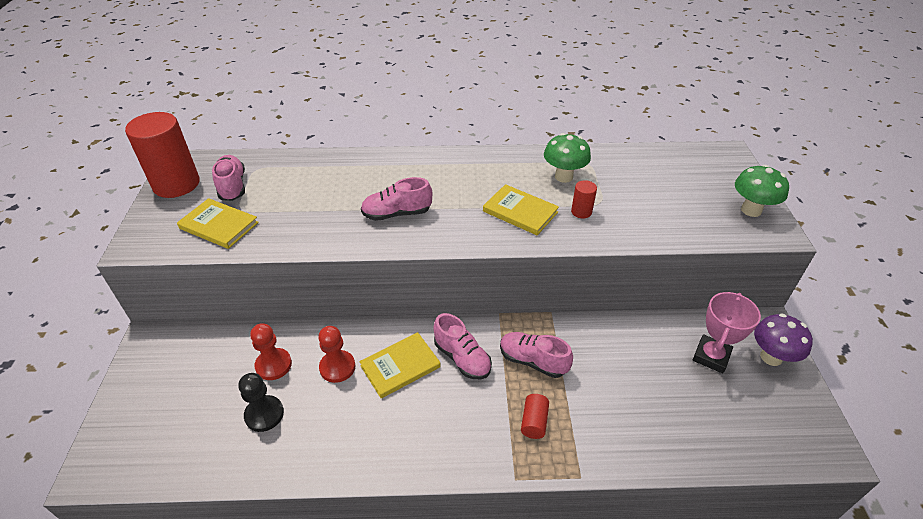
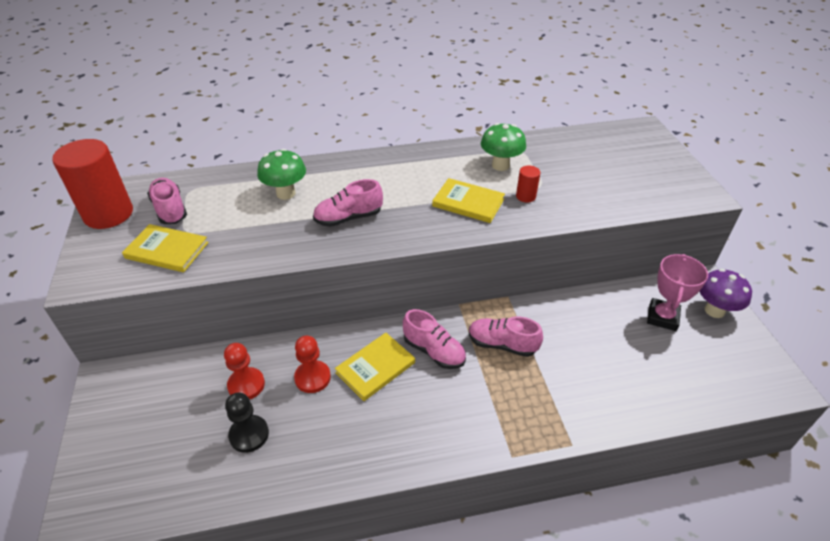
camera: 10 degrees left, 0 degrees up
red cylinder [521,394,549,439] -> none
green mushroom [735,165,789,217] -> green mushroom moved to [257,149,306,200]

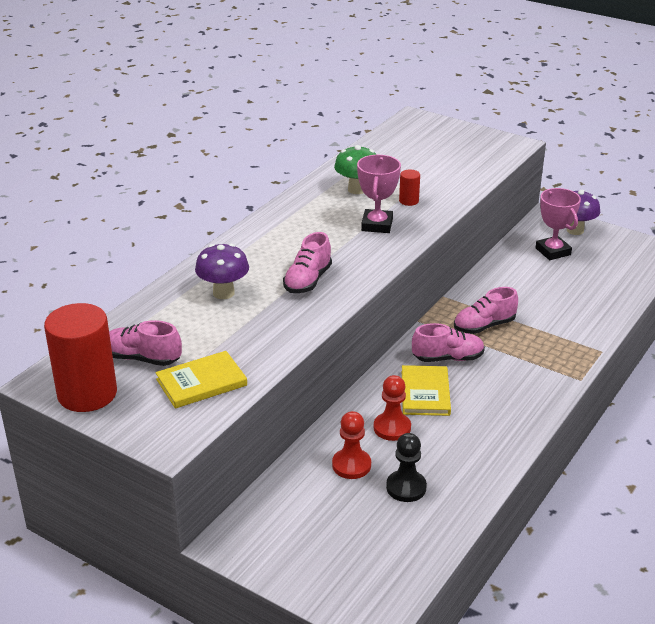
camera: 45 degrees left, 10 degrees down
green mushroom [257,149,306,200] -> purple mushroom [195,244,249,299]
yellow book [432,178,505,223] -> pink trophy [357,155,401,233]

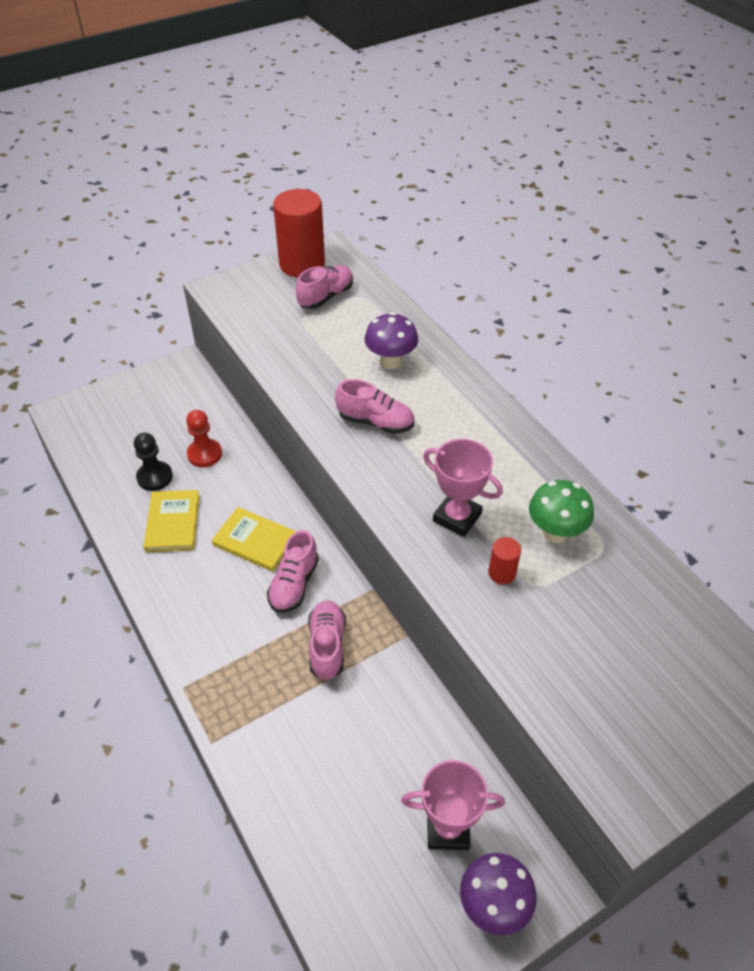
camera: 115 degrees right, 15 degrees up
yellow book [155,351,247,409] -> yellow book moved to [143,490,200,552]
pink shoe [283,232,332,293] -> pink shoe turned 150 degrees clockwise [335,379,414,434]
red pawn [374,375,411,441] -> none

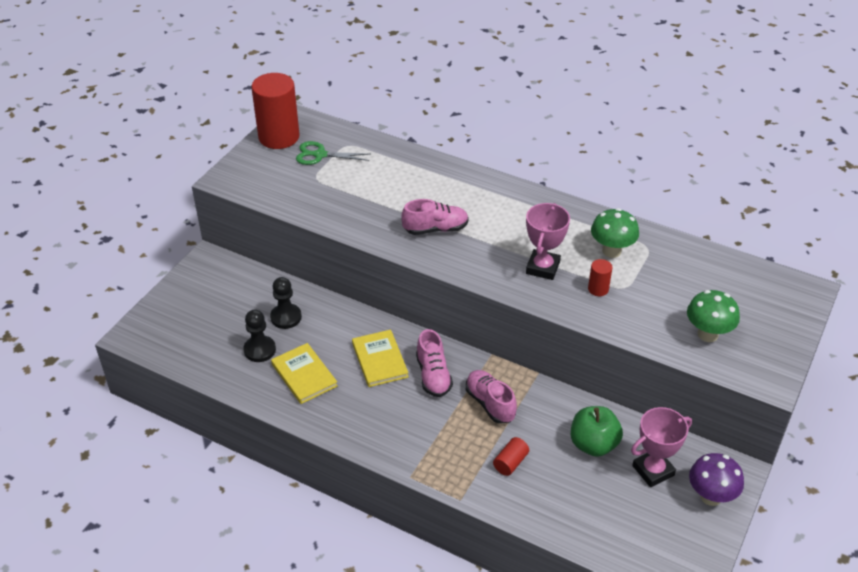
camera: 30 degrees left, 5 degrees down
red pawn [186,410,222,467] -> black pawn [270,277,302,329]
yellow book [212,507,297,572] -> yellow book turned 75 degrees clockwise [352,330,409,387]
pink shoe [296,265,353,309] -> green scissors [296,141,369,165]
purple mushroom [365,312,418,369] -> none
pink trophy [423,439,503,537] -> pink trophy turned 75 degrees counterclockwise [526,203,570,280]
none -> red cylinder [493,437,529,476]
none -> green apple [571,406,623,457]
none -> green mushroom [687,290,740,342]

